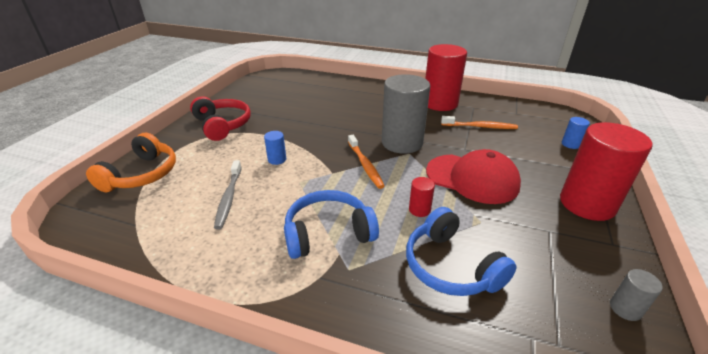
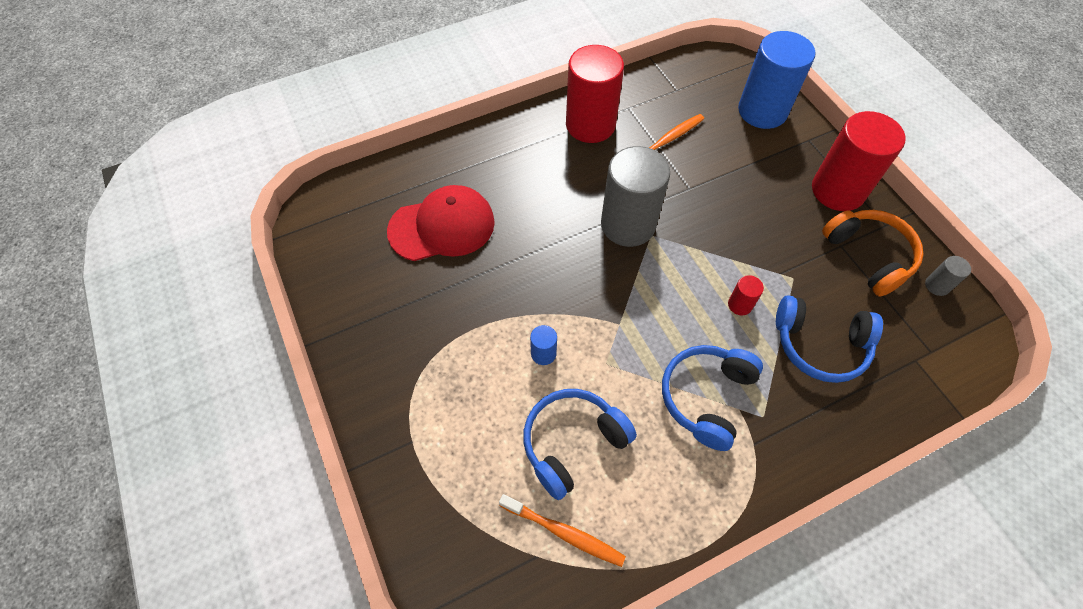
camera: 45 degrees left, 25 degrees up
orange headphones [86,133,176,192] -> orange headphones moved to [822,210,924,297]
red headphones [190,96,251,141] -> none
grey toothbrush [214,160,242,230] -> blue headphones [523,389,637,500]
orange toothbrush [348,135,385,189] -> orange toothbrush moved to [499,494,626,567]
red cap [426,149,521,204] -> red cap moved to [387,185,495,261]
blue cylinder [562,117,590,149] -> blue cylinder [738,31,815,129], size x2.40

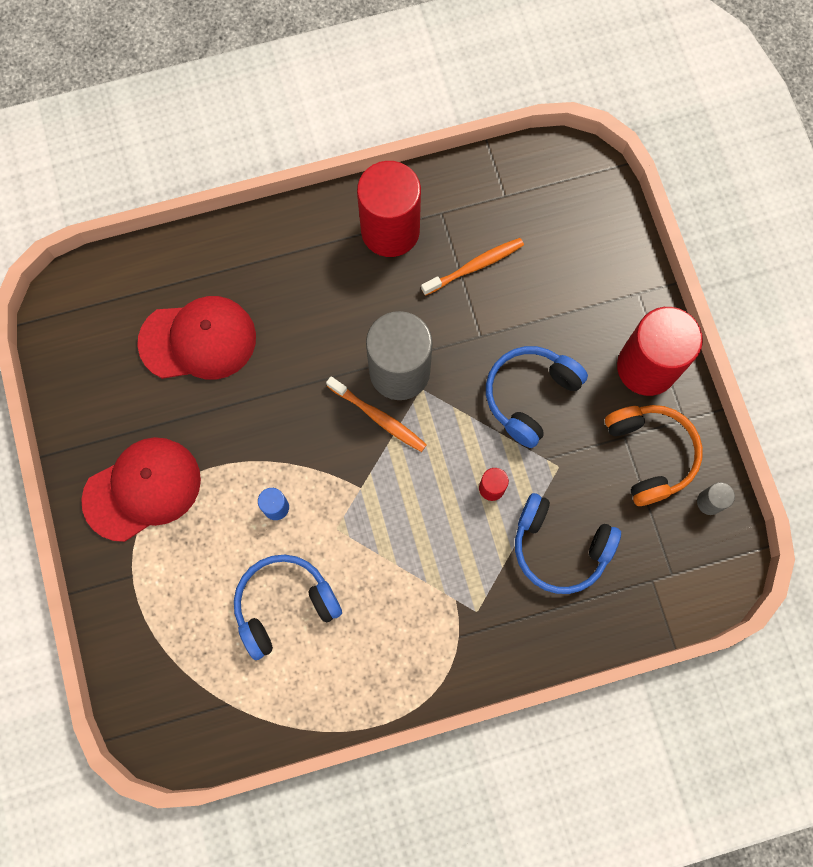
camera: 10 degrees right, 15 degrees up
orange toothbrush [499,494,626,567] -> orange toothbrush moved to [326,377,427,452]
blue headphones [662,345,763,451] -> blue headphones moved to [486,346,588,448]
blue cylinder [738,31,815,129] -> none
none -> red cap [81,437,201,542]

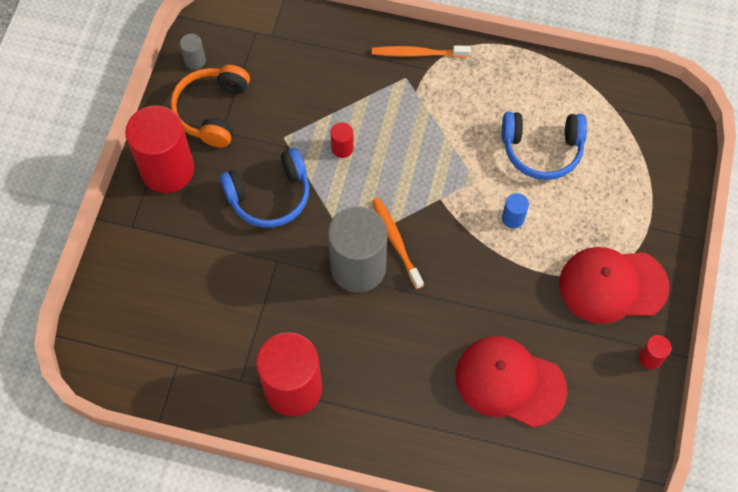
camera: 150 degrees left, 10 degrees down
orange toothbrush [421,238,524,296] -> orange toothbrush moved to [372,45,471,58]
blue headphones [515,493,621,594] -> none
none -> red cylinder [639,335,671,369]

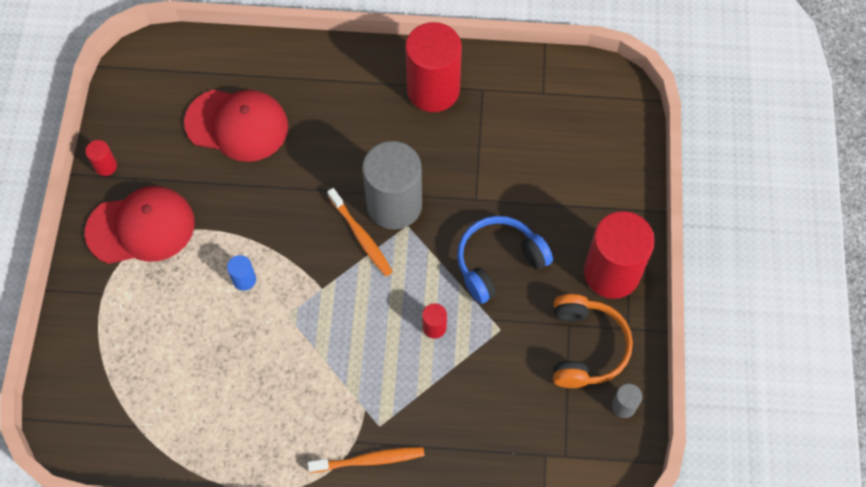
camera: 170 degrees right, 0 degrees up
blue headphones [502,112,587,180] -> none

